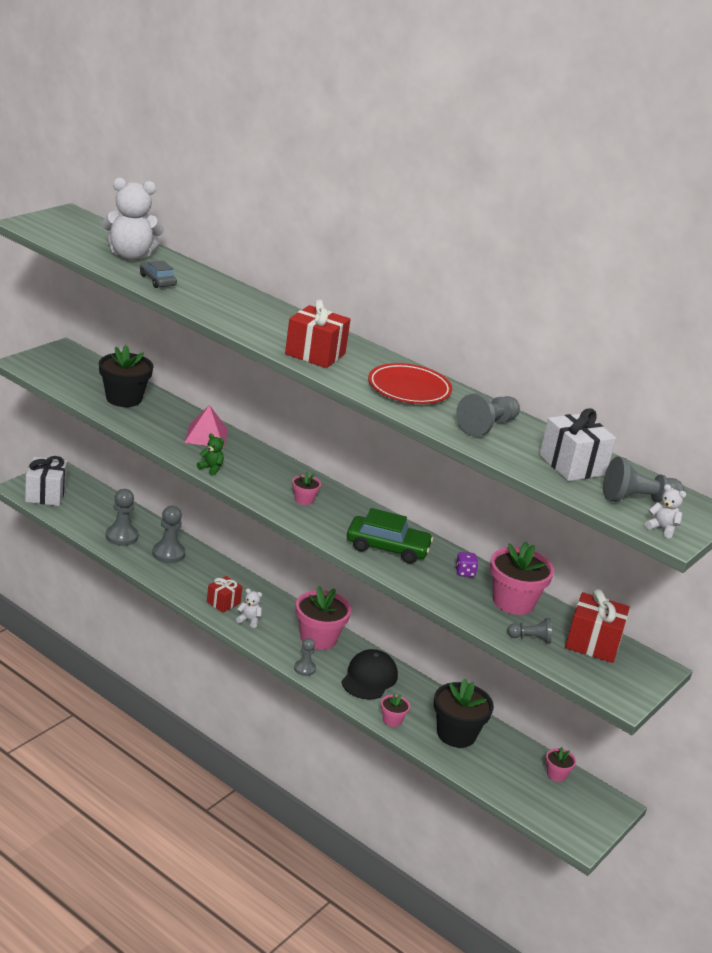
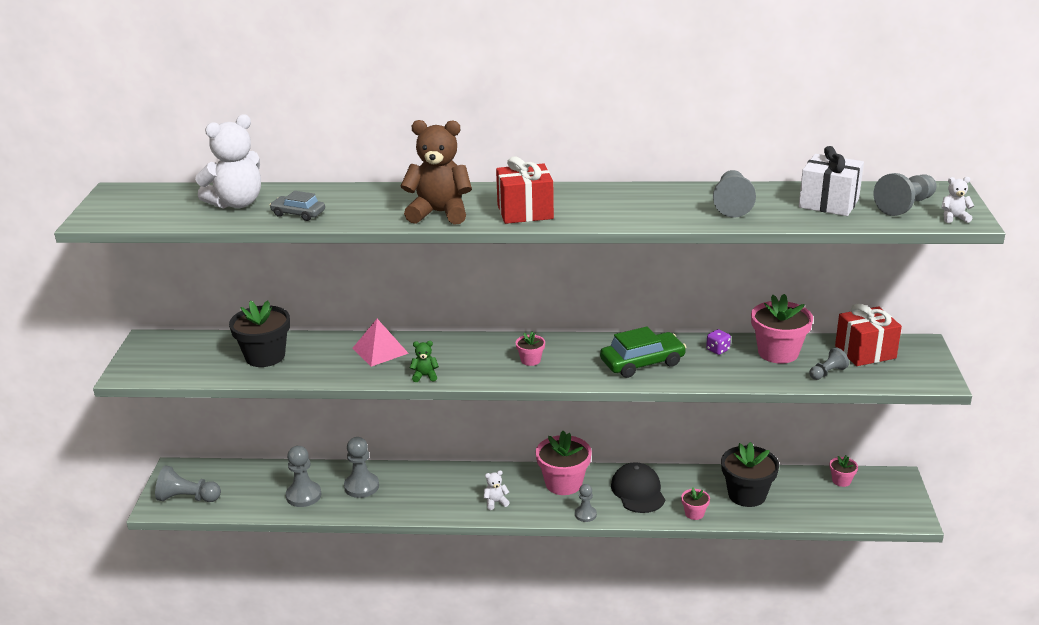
camera: 30 degrees left, 0 degrees up
white gift [25,456,67,506] -> grey pawn [155,466,221,502]
red gift [207,576,243,613] -> none
red plate [368,363,452,404] -> none
none -> brown teddy bear [401,120,472,225]

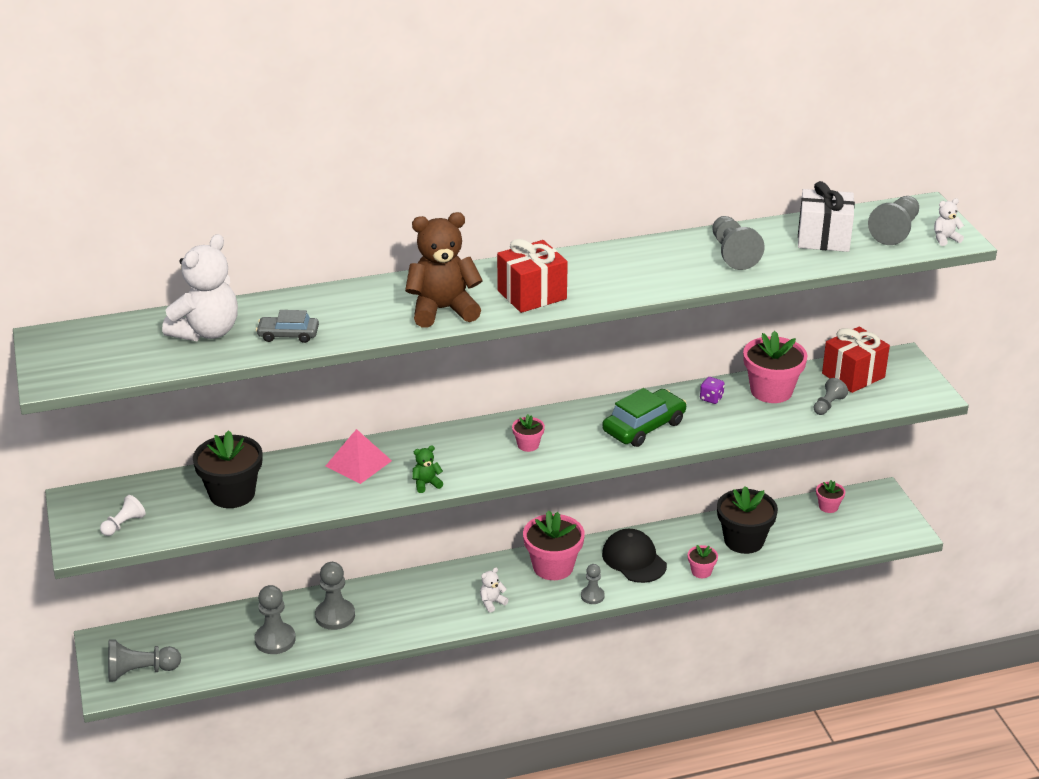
camera: 20 degrees left, 5 degrees up
none -> white pawn [100,495,146,536]

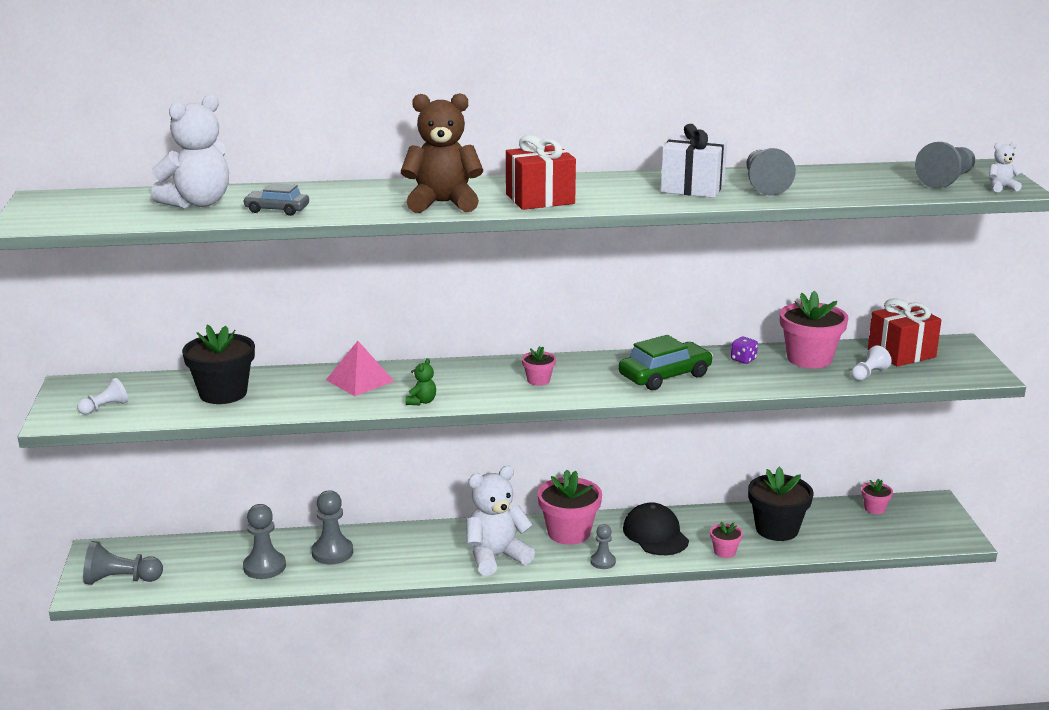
camera: 10 degrees right, 10 degrees down
green teddy bear [412,445,443,493] -> green teddy bear turned 120 degrees clockwise [406,358,436,405]
white teddy bear [480,567,508,613] -> white teddy bear [466,466,535,576], size x2.28
white gift [798,181,855,252] -> white gift moved to [661,124,727,198]
grey pawn [814,378,848,415] -> white pawn [851,345,892,381]

